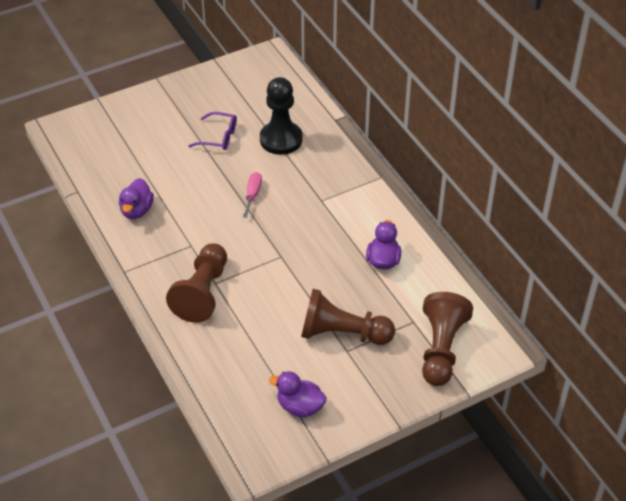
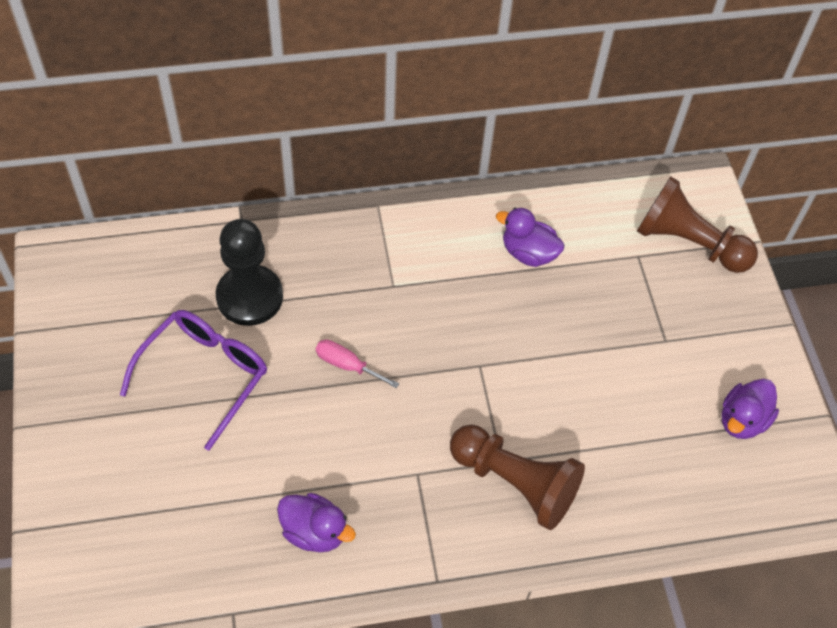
camera: 75 degrees left, 10 degrees up
purple glasses [188,112,237,150] -> purple glasses [120,310,267,451], size x1.57
brown pawn [301,289,395,345] -> none

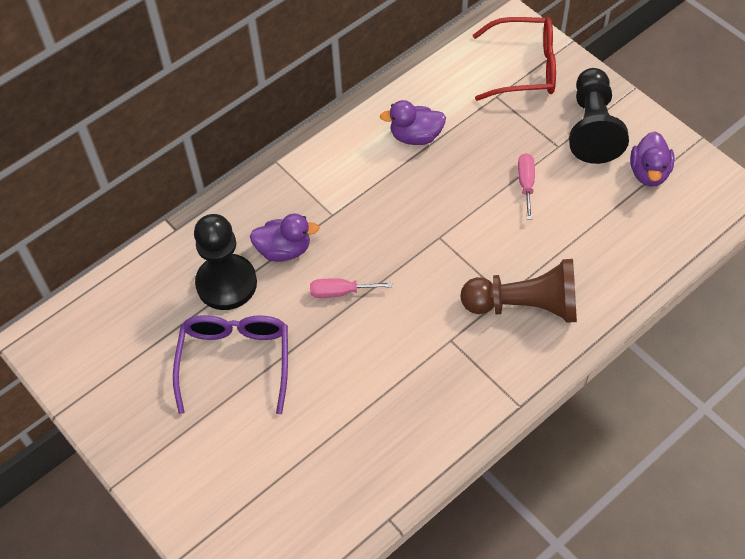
camera: 25 degrees left, 0 degrees up
purple duck [277,493,356,552] -> purple duck moved to [250,214,319,262]
brown pawn [637,176,758,273] -> red glasses [473,17,556,101]
none -> pink screwdriver [518,153,535,220]
none -> black pawn [569,68,629,164]

